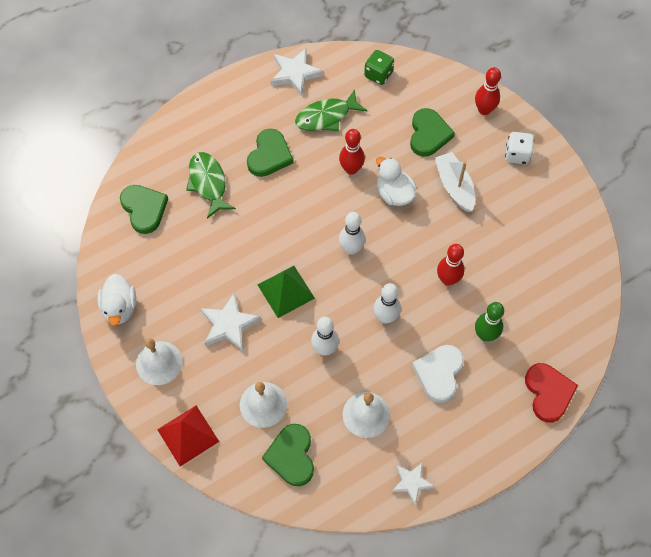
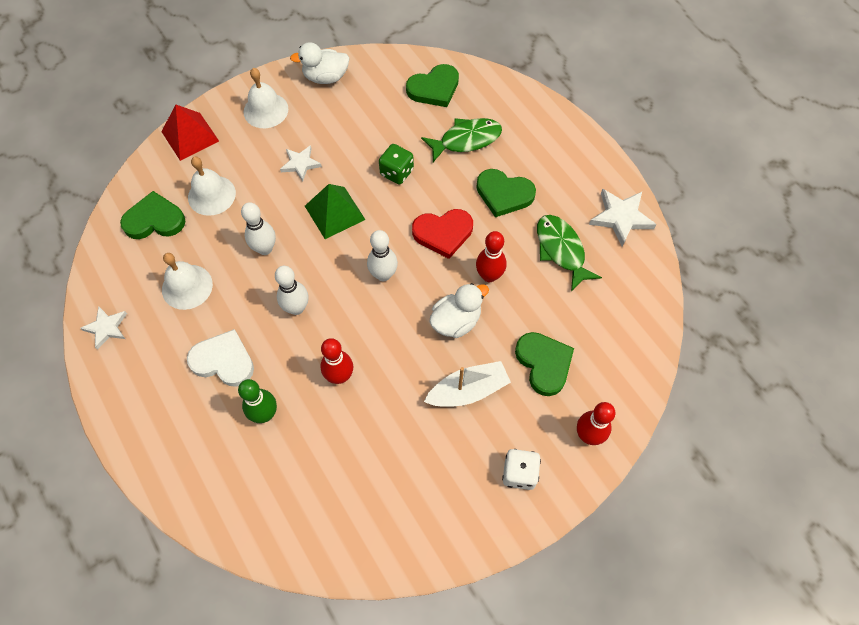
camera: 90 degrees right, 0 degrees up
white star [200,292,261,351] -> white star [280,145,322,181], size x0.66
green dice [364,50,394,85] -> green dice moved to [379,144,414,185]
green heart [410,108,455,157] -> green heart turned 120 degrees counterclockwise [515,332,574,396]
red heart [525,363,578,422] -> red heart moved to [412,209,473,259]

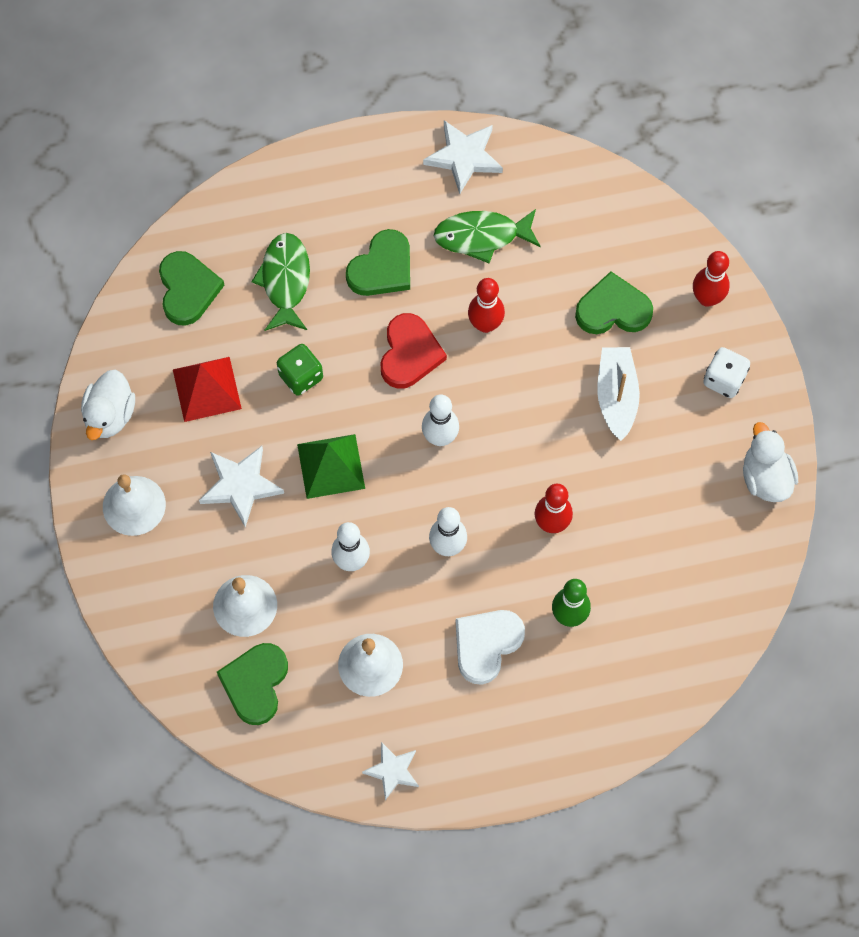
camera: 70 degrees left, 5 degrees up
red pyramid [161,105,219,161] -> red pyramid moved to [173,357,242,422]
white star [280,145,322,181] -> white star [199,446,284,527], size x1.53
white duck [429,283,489,338] -> white duck moved to [743,422,798,502]

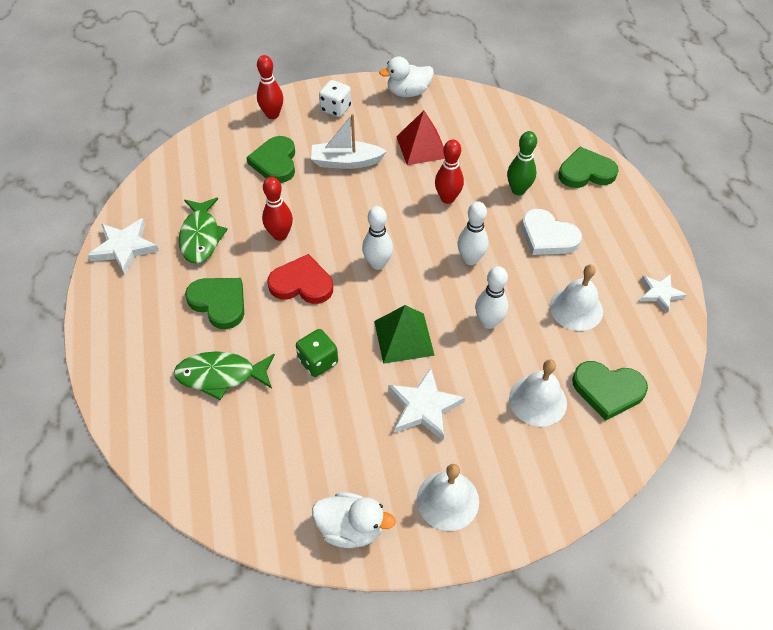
camera: 90 degrees left, 15 degrees down
green heart [159,251,225,326] -> green heart moved to [558,147,619,188]
red pyramid [173,357,242,422] -> red pyramid moved to [396,111,445,165]

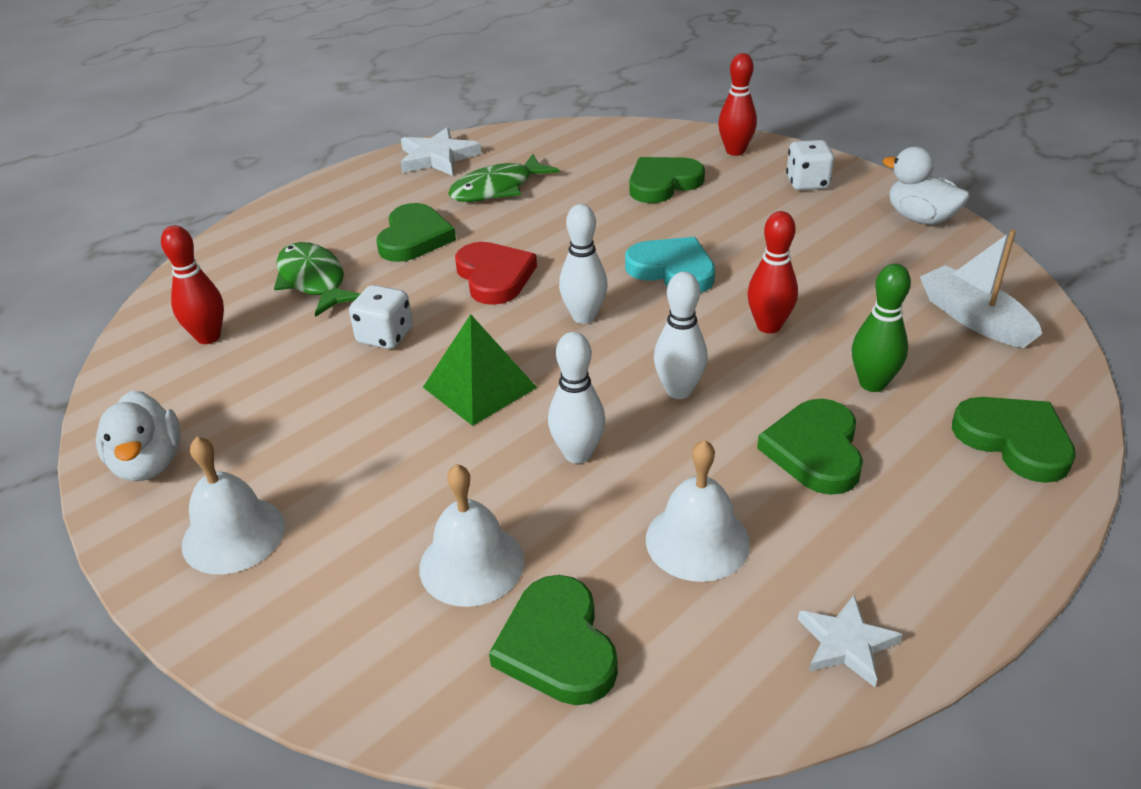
camera: 60 degrees right, 15 degrees down
red bowling pin [262,177,293,241] -> red bowling pin moved to [161,225,224,344]
green dice [296,329,338,377] -> white dice [349,285,413,349]
white boat [311,113,387,169] -> white boat moved to [920,229,1043,348]
white star [388,368,465,441] -> none
red pyramid [396,111,445,165] -> none
white heart [522,209,582,255] -> green heart [757,399,863,495]
none -> turquoise heart [625,237,715,293]

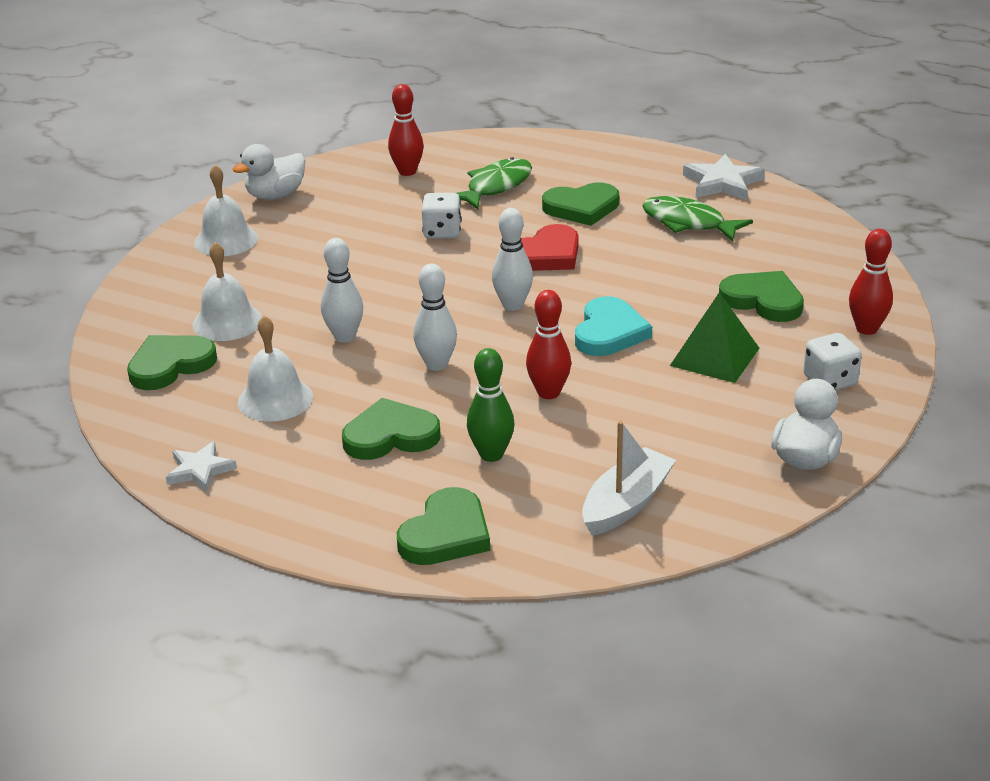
camera: 70 degrees right, 5 degrees down
green pyramid [423,314,537,426] -> green pyramid moved to [670,292,760,383]

